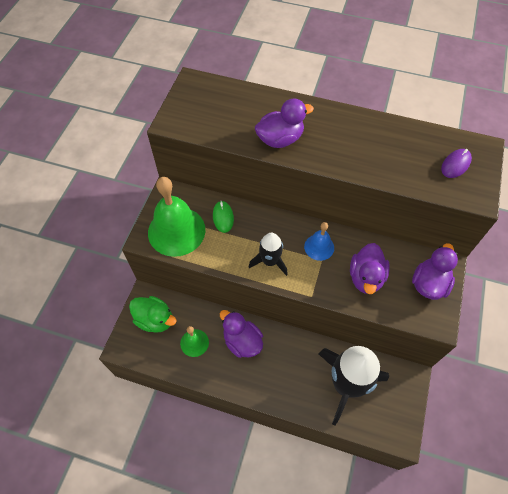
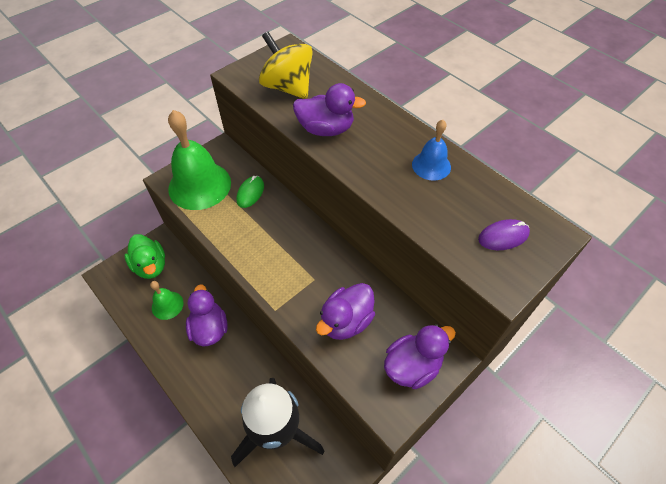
camera: 30 degrees right, 5 degrees down
black rocket [249,233,288,276] -> none
blue bell [304,222,334,261] -> blue bell moved to [412,120,451,181]
none -> yellow spinning top [259,32,313,99]

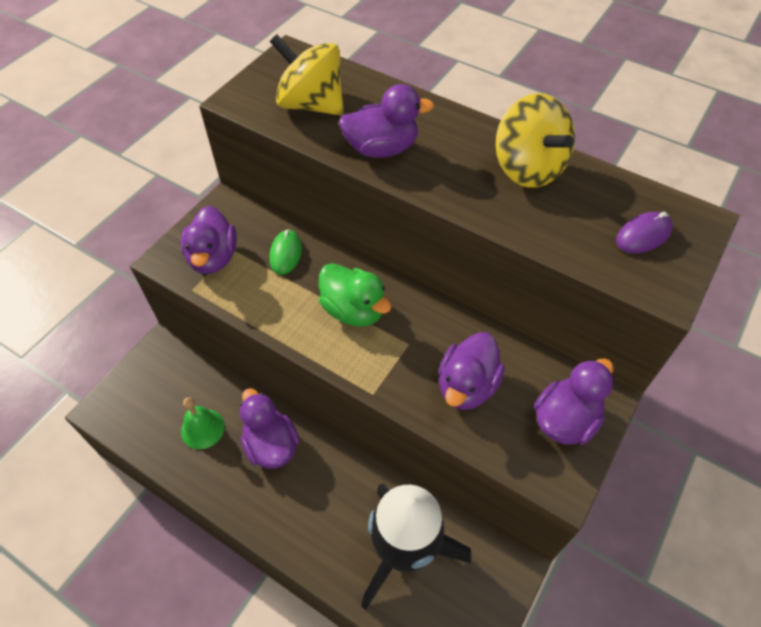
camera: 15 degrees left, 0 degrees up
green duck [125,234,165,279] -> green duck moved to [319,263,391,327]
green bell [168,110,231,210] -> purple duck [181,205,237,274]
blue bell [412,120,451,181] -> yellow spinning top [496,93,575,188]

